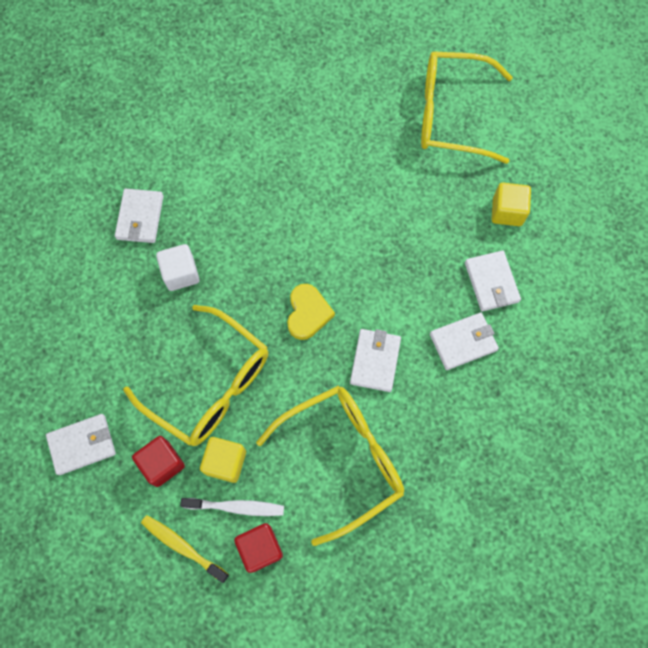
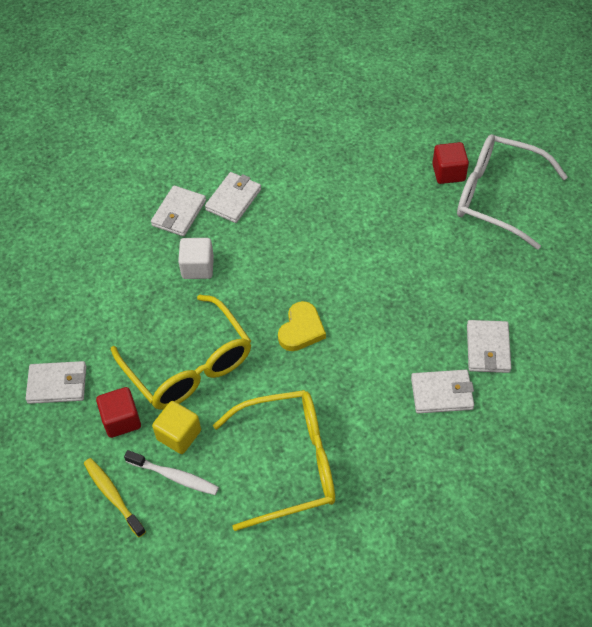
camera: 20 degrees right, 15 degrees down
red cube [234,523,283,573] -> red cube moved to [432,142,469,184]
white wallet [350,329,401,392] -> white wallet moved to [205,172,261,223]
yellow glasses [421,51,513,164] -> white glasses [457,134,568,250]
yellow cube [492,183,531,226] -> none

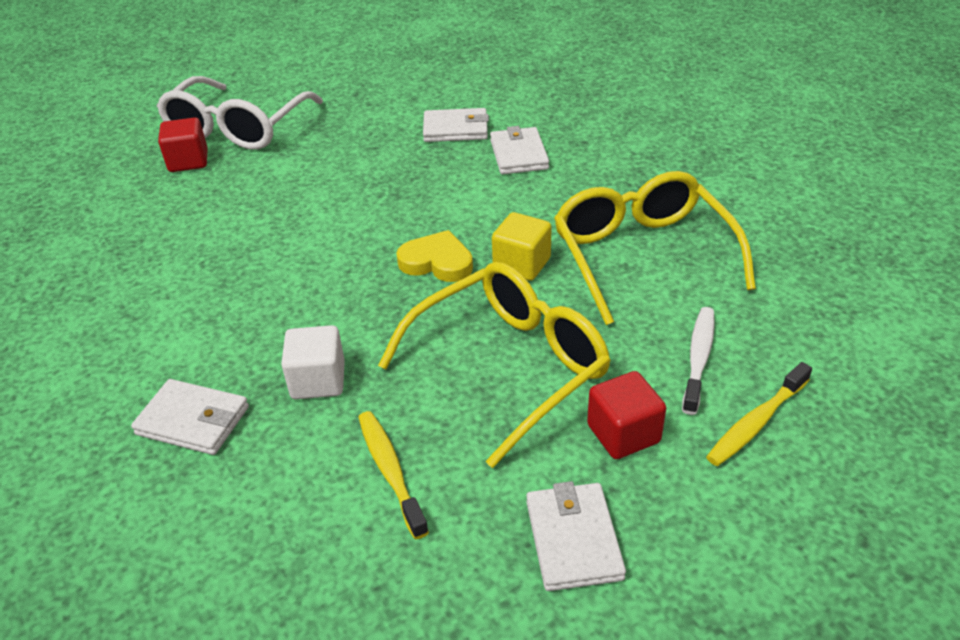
camera: 95 degrees left, 15 degrees down
yellow cube [152,401,201,454] -> yellow cube moved to [492,212,552,281]
white wallet [205,172,261,223] -> none
none -> yellow toothbrush [358,411,429,539]

